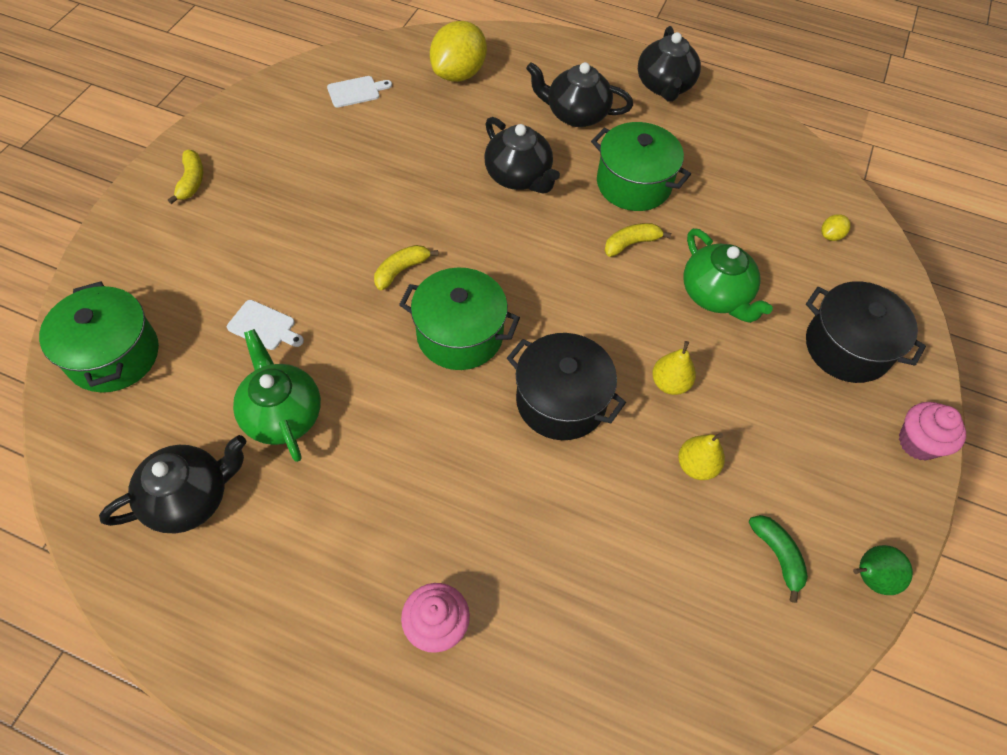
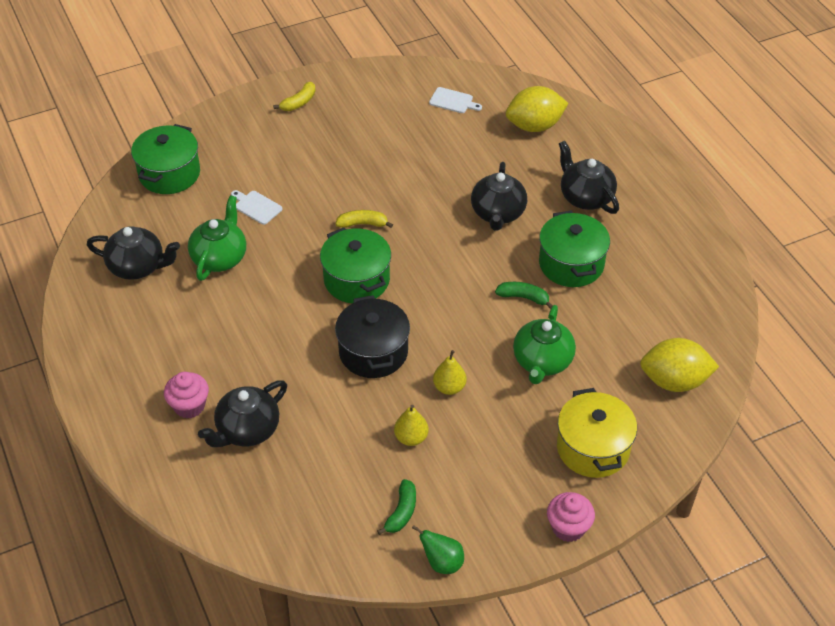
camera: 45 degrees right, 10 degrees down
white cutting board [227,300,304,350] -> white cutting board turned 150 degrees clockwise [231,190,282,225]
yellow banana [604,223,671,257] -> green banana [495,282,553,309]
black teapot [638,26,701,102] -> black teapot moved to [198,380,287,447]
black pot [806,281,926,383] -> yellow pot [557,388,637,478]
yellow lemon [821,214,851,241] -> yellow lemon [640,338,719,392], size x2.38

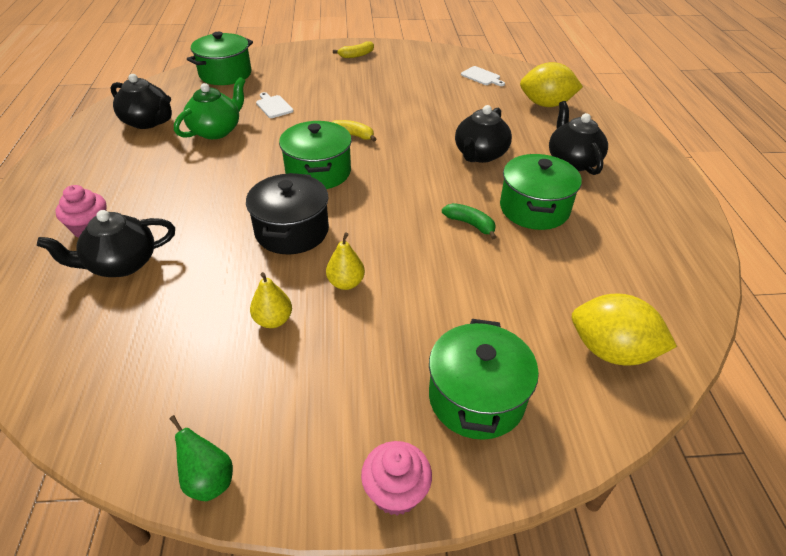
camera: 20 degrees right, 5 degrees down
green banana [377,479,416,535] -> none
green teapot [513,305,576,384] -> none
yellow pot [557,388,637,478] -> green pot [429,319,539,440]

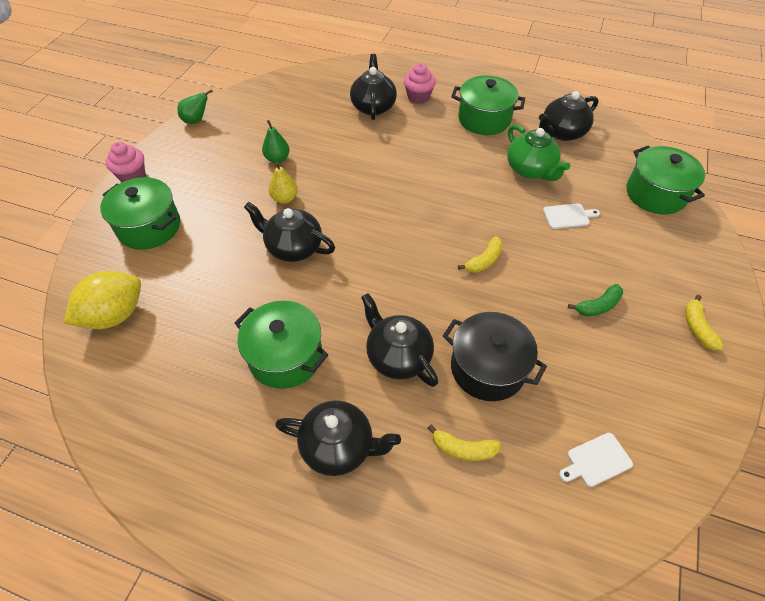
camera: 115 degrees right, 10 degrees up
black pot [246,173,329,254] -> black pot moved to [443,312,547,401]
yellow pear [250,272,292,328] -> green pear [262,120,289,163]
green pot [279,121,352,189] -> green pot moved to [451,75,525,135]
green banana [442,203,496,239] -> green banana moved to [568,284,623,316]
yellow lemon [520,62,583,107] -> none
none -> black teapot [244,201,335,262]
none -> yellow banana [428,424,501,461]

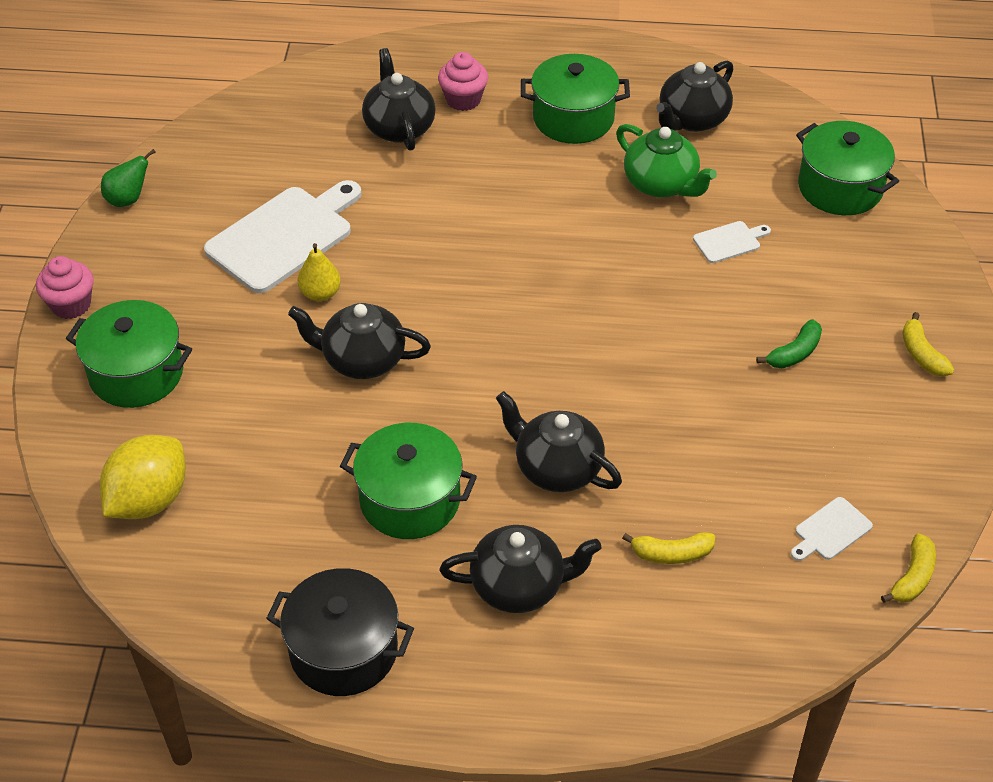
camera: 15 degrees left, 5 degrees down
green pear [262,120,289,163] -> white cutting board [204,180,362,293]
black pot [443,312,547,401] -> black pot moved to [266,568,414,696]
yellow banana [458,236,503,273] -> yellow banana moved to [881,533,936,603]

